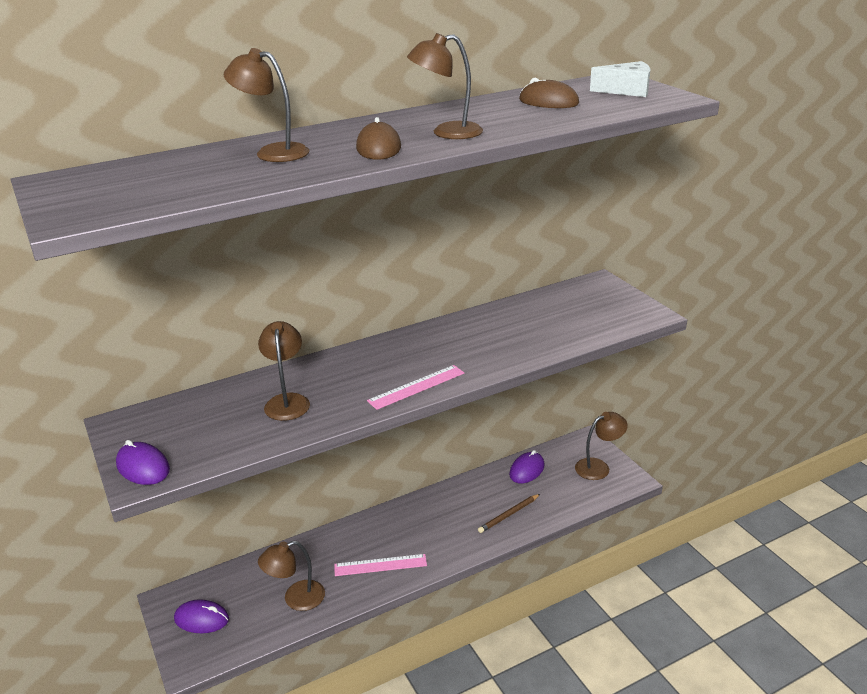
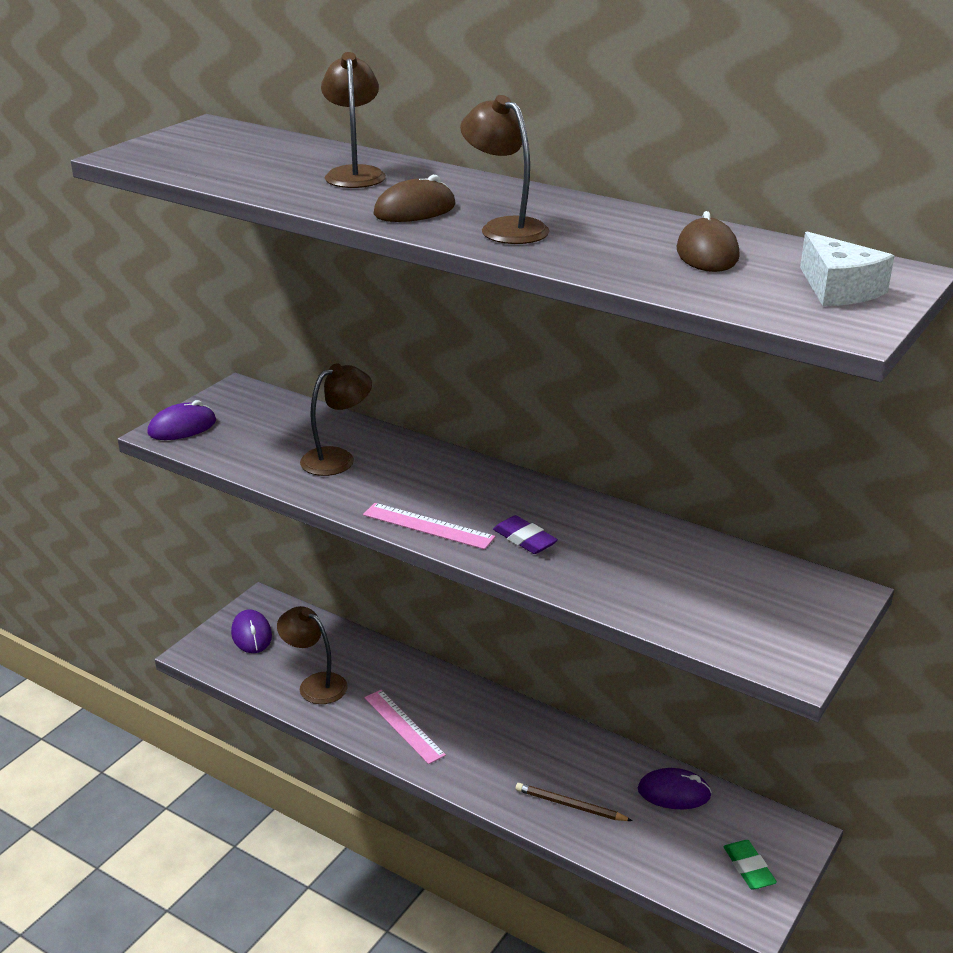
camera: 60 degrees right, 0 degrees up
purple mouse [116,440,170,485] -> purple mouse turned 45 degrees clockwise [147,400,216,440]
brown lamp [575,412,628,480] -> green eraser [724,840,777,890]
none -> purple eraser [493,515,558,554]

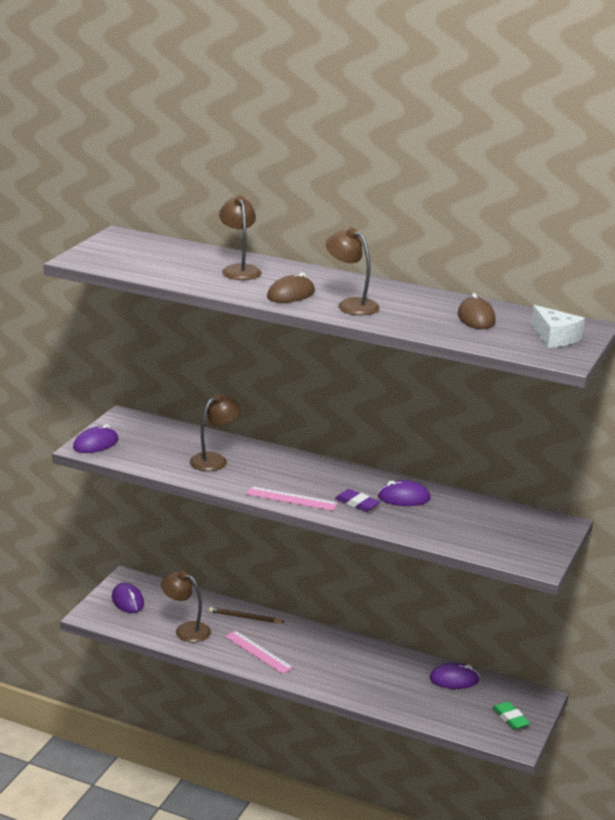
camera: 10 degrees left, 5 degrees down
brown pencil [516,783,633,821] -> brown pencil moved to [209,607,284,623]
none -> purple mouse [378,480,431,506]

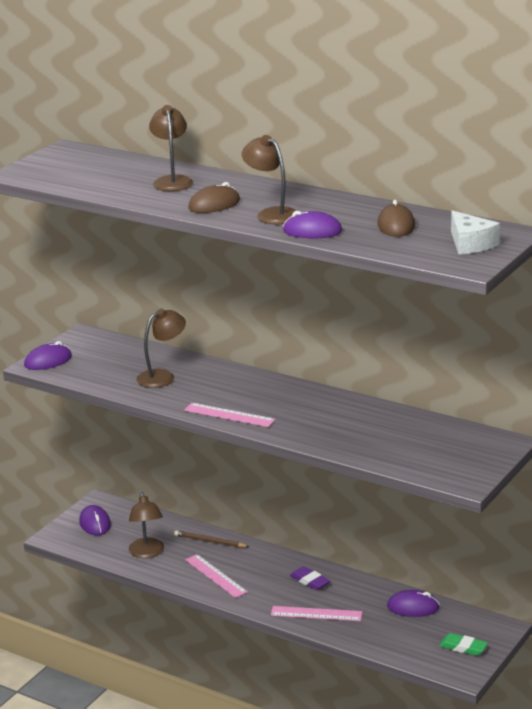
camera: 10 degrees right, 0 degrees up
brown lamp [161,571,211,643] -> brown lamp turned 135 degrees counterclockwise [129,492,164,558]
purple eraser [335,489,380,512] -> purple eraser moved to [290,566,330,590]
purple mouse [378,480,431,506] -> purple mouse moved to [283,211,342,238]
green eraser [492,701,530,730] -> green eraser turned 45 degrees counterclockwise [439,633,488,656]
none -> pink ruler [271,606,362,621]

